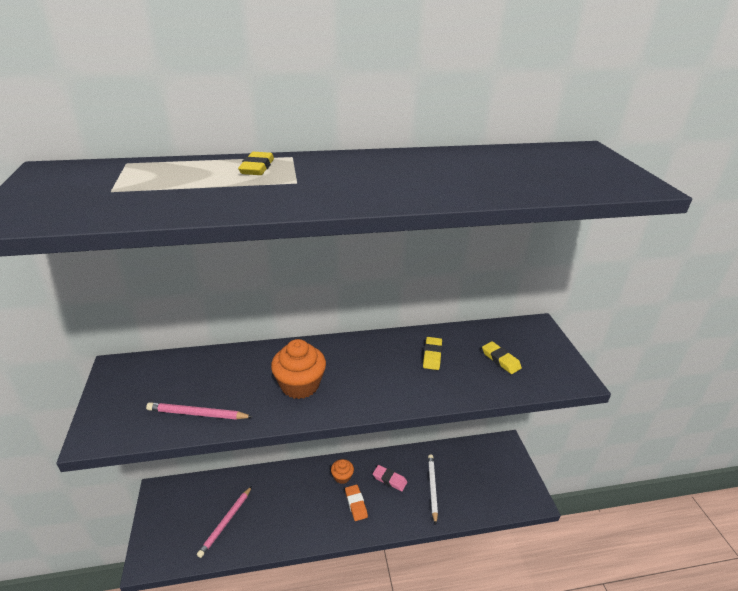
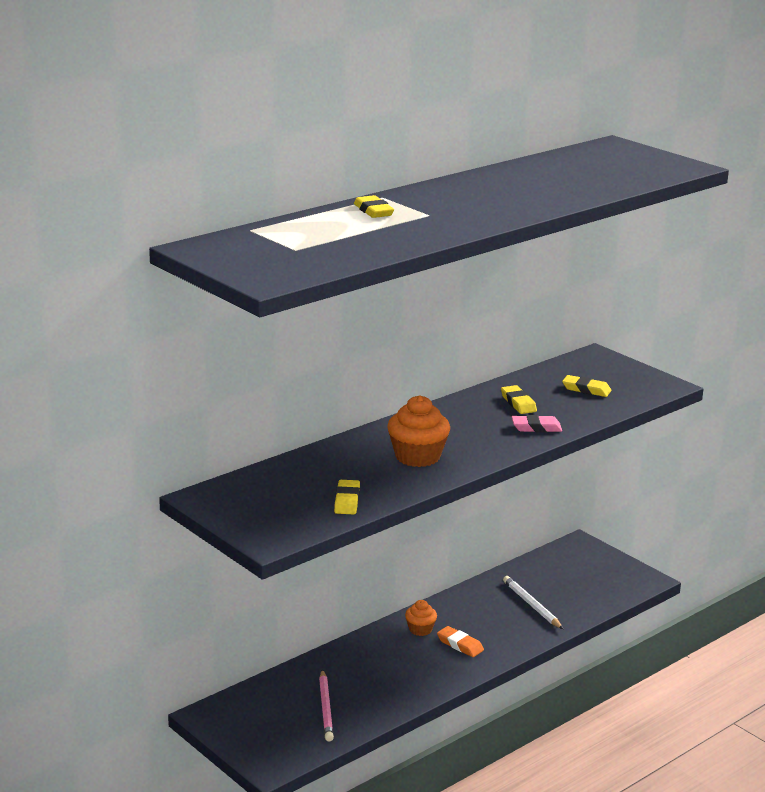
camera: 30 degrees left, 10 degrees down
pink pencil [146,402,253,420] -> yellow eraser [334,480,360,514]
pink eraser [373,465,407,491] -> pink eraser moved to [512,415,562,432]

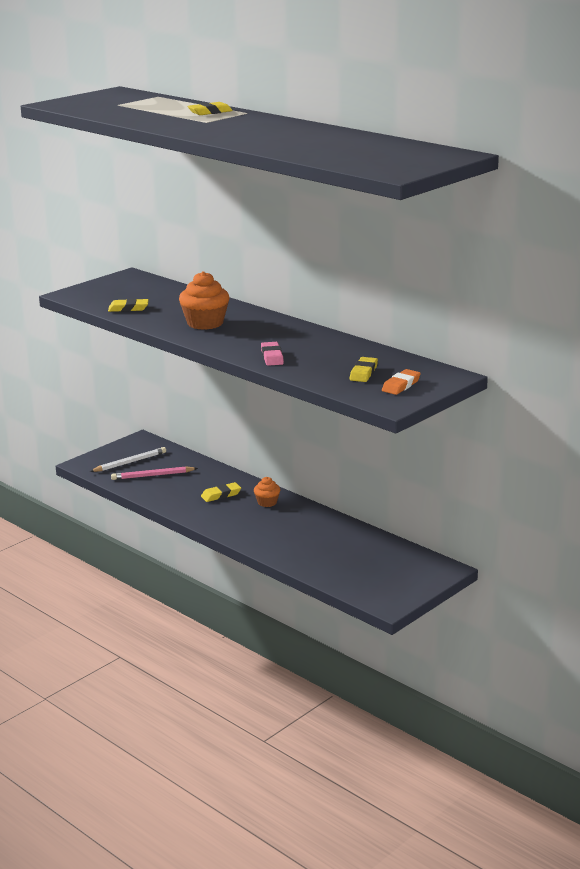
camera: 85 degrees right, 0 degrees up
orange eraser [437,626,484,657] -> orange eraser moved to [382,369,421,395]
yellow eraser [501,385,537,414] -> yellow eraser moved to [201,482,241,502]
white pencil [503,576,563,629] -> white pencil moved to [90,447,166,472]

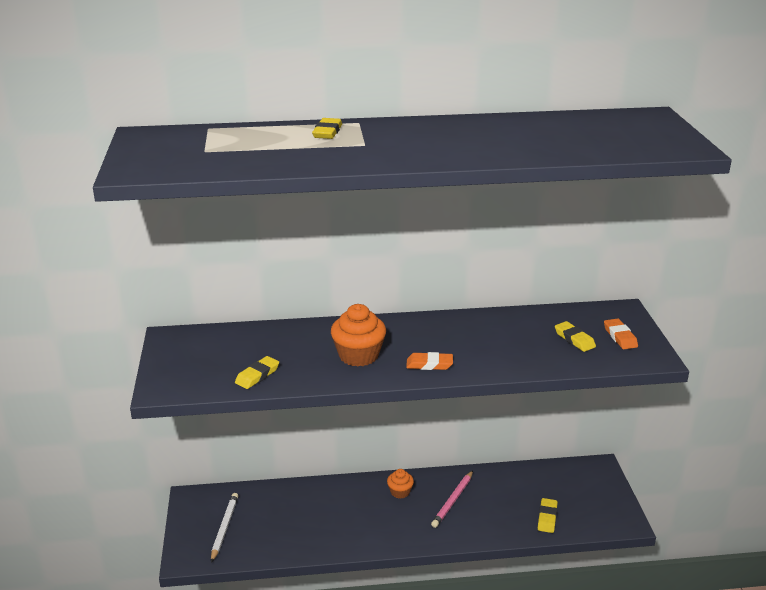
camera: 50 degrees left, 5 degrees up
pink pencil [111,466,198,480] -> pink pencil moved to [431,471,473,528]
yellow eraser [201,482,241,502] -> yellow eraser moved to [538,498,558,533]
pink eraser [261,342,284,366] -> none
none -> orange eraser [406,352,453,370]

